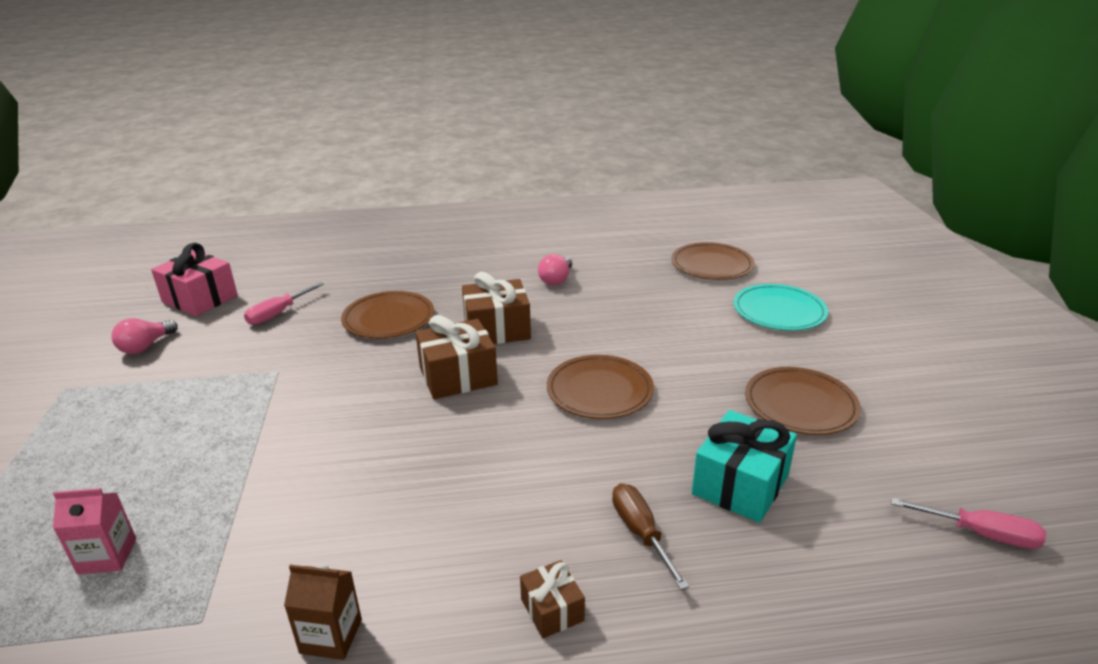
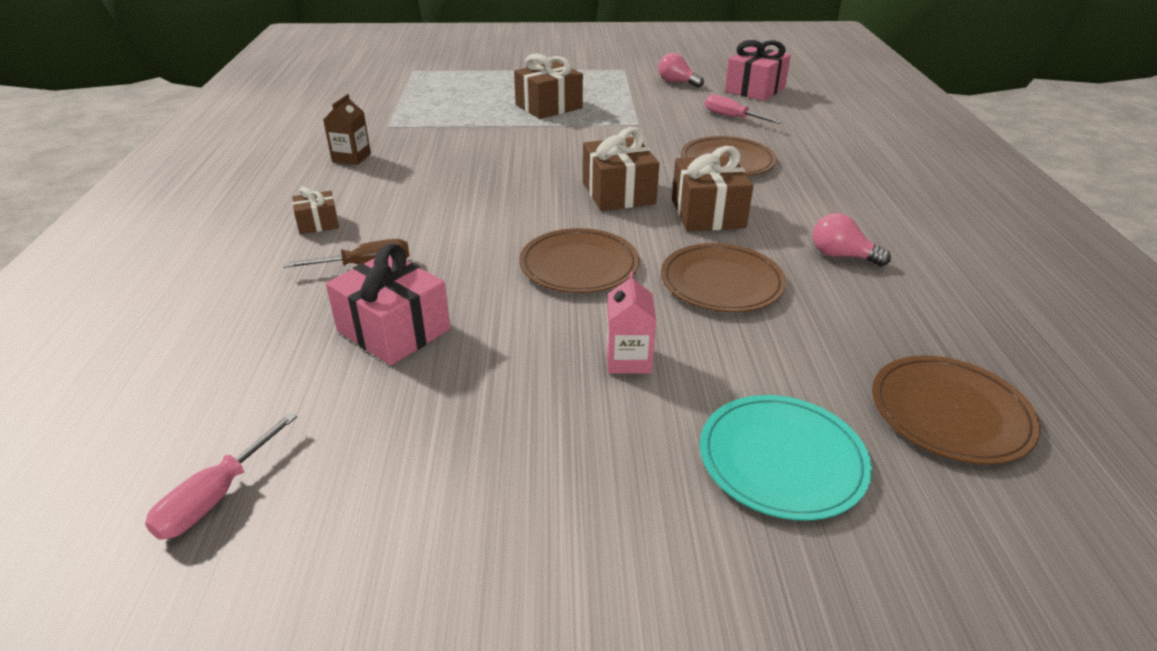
camera: 95 degrees right, 5 degrees up
pink carton [53,488,136,575] -> pink carton moved to [606,272,656,374]
turquoise gift [692,410,797,523] -> pink gift [326,244,450,366]
brown plate [745,367,861,435] -> brown plate moved to [661,243,786,312]
none -> brown gift [514,54,583,119]

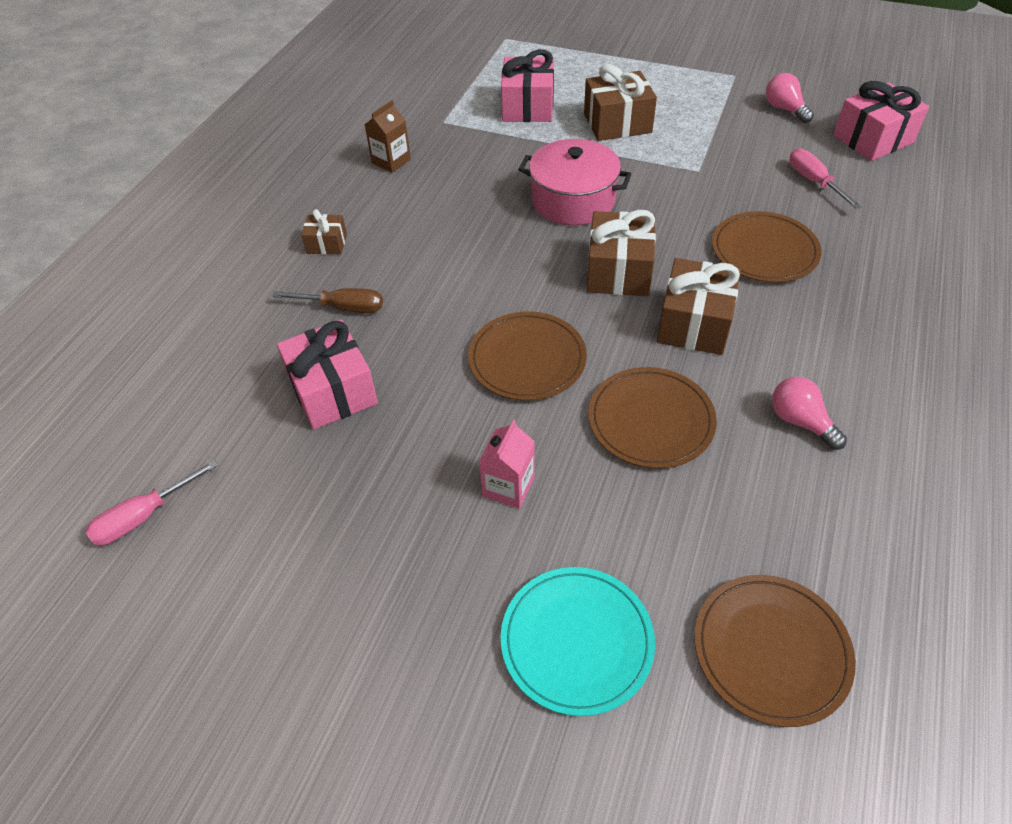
camera: 25 degrees right, 15 degrees up
none -> pink gift [501,49,554,122]
none -> pink pot [518,139,631,225]

